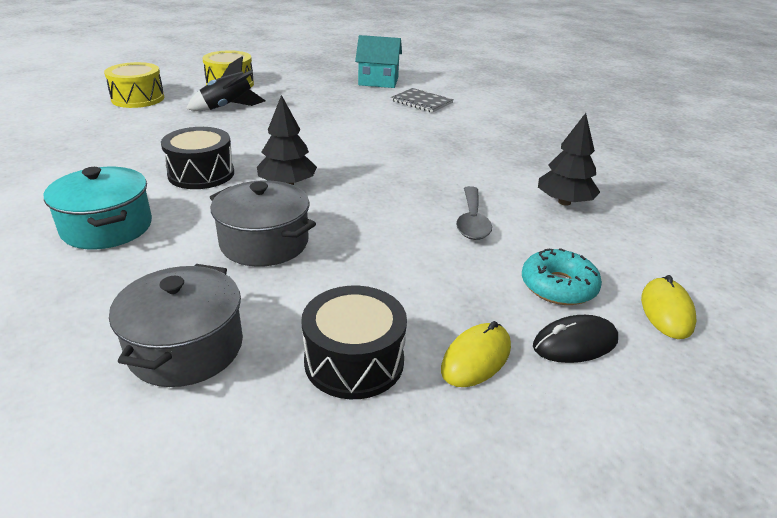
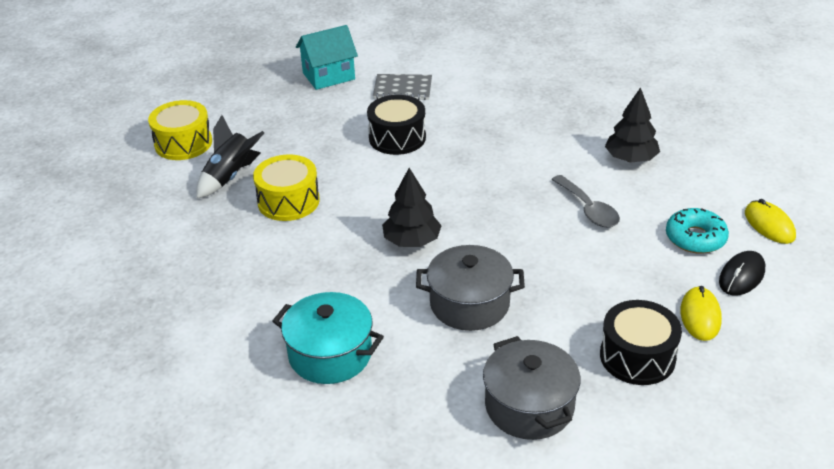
camera: 30 degrees left, 5 degrees up
yellow drum [104,62,164,108] -> yellow drum moved to [253,154,320,221]
black drum [161,127,234,189] -> black drum moved to [367,95,426,155]

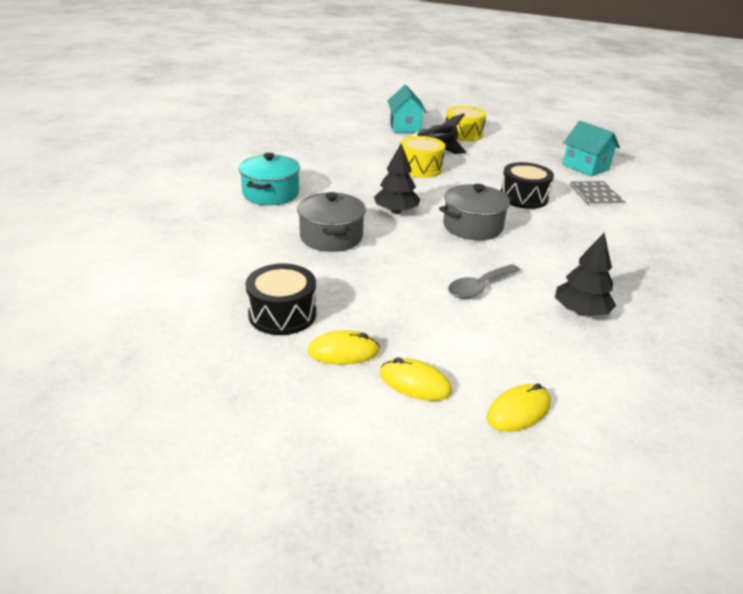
camera: 75 degrees right, 5 degrees down
grey pot [483,336,581,440] -> grey pot moved to [439,184,512,240]
turquoise donut [666,208,729,254] -> none
black mouse [719,251,765,295] -> yellow mouse [380,358,452,401]
none -> turquoise house [387,85,427,133]

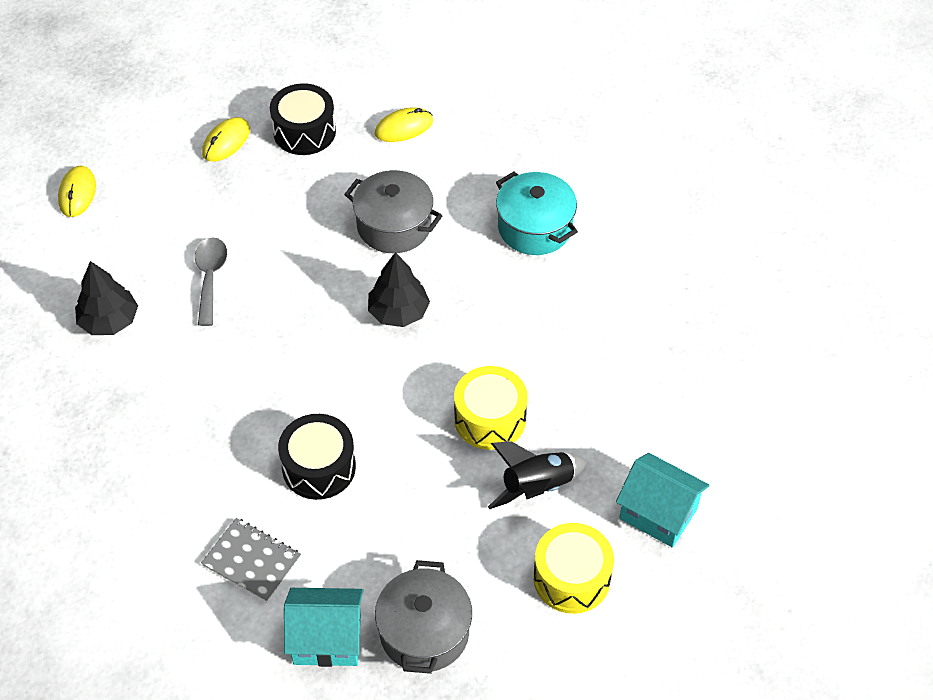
camera: 130 degrees right, 20 degrees up
yellow mouse [380,358,452,401] -> yellow mouse moved to [374,108,433,142]
grey pot [439,184,512,240] -> grey pot moved to [375,560,472,674]

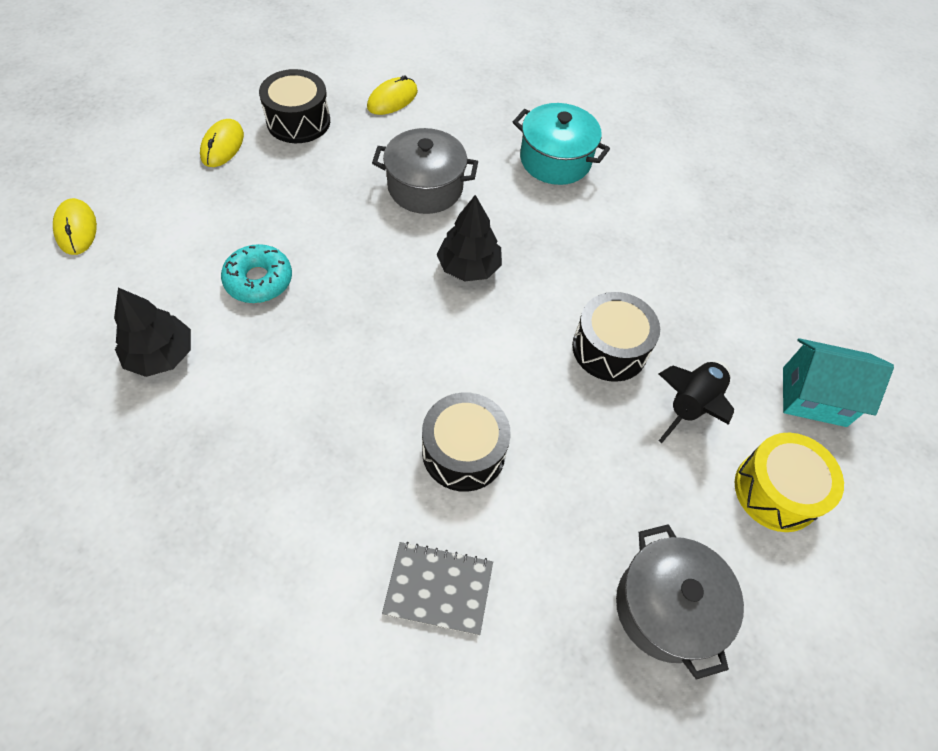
camera: 25 degrees left, 5 degrees up
grey spoon [195,237,227,326] -> turquoise donut [221,244,292,303]
turquoise house [284,588,363,667] -> none
yellow drum [454,366,528,450] -> black drum [572,292,660,382]

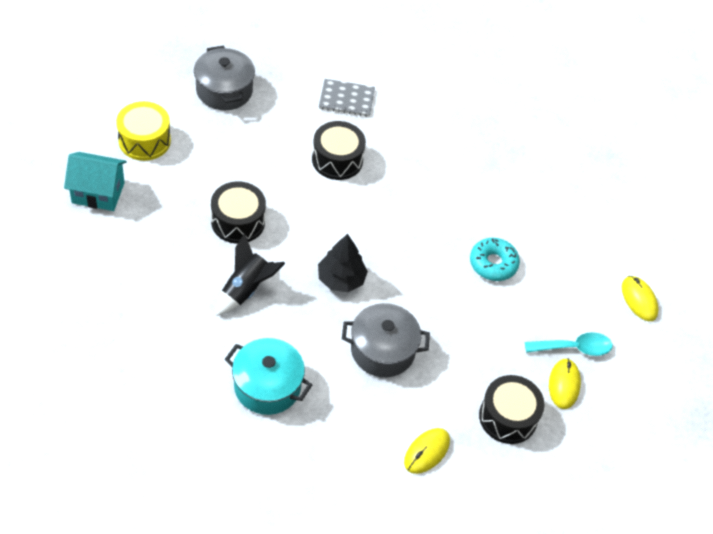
camera: 175 degrees right, 5 degrees down
black tree [114,288,191,377] -> none
black rocket [659,361,734,443] -> black rocket moved to [217,233,285,316]
none -> turquoise spoon [525,332,612,356]

